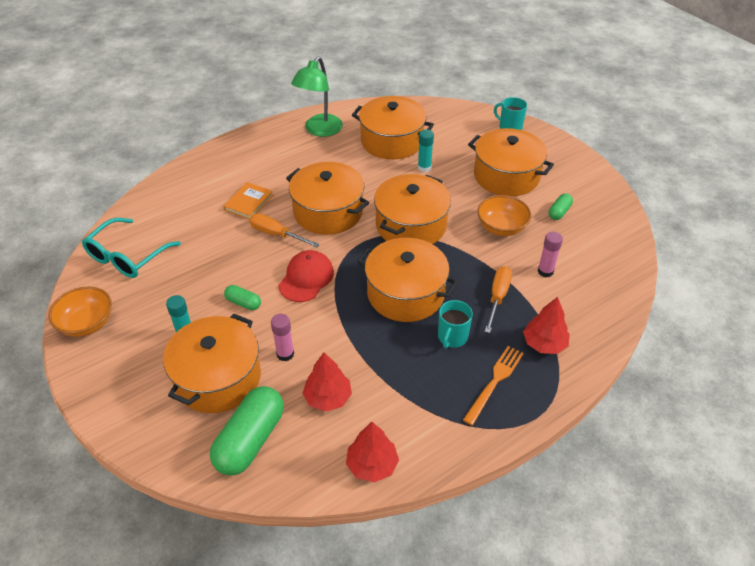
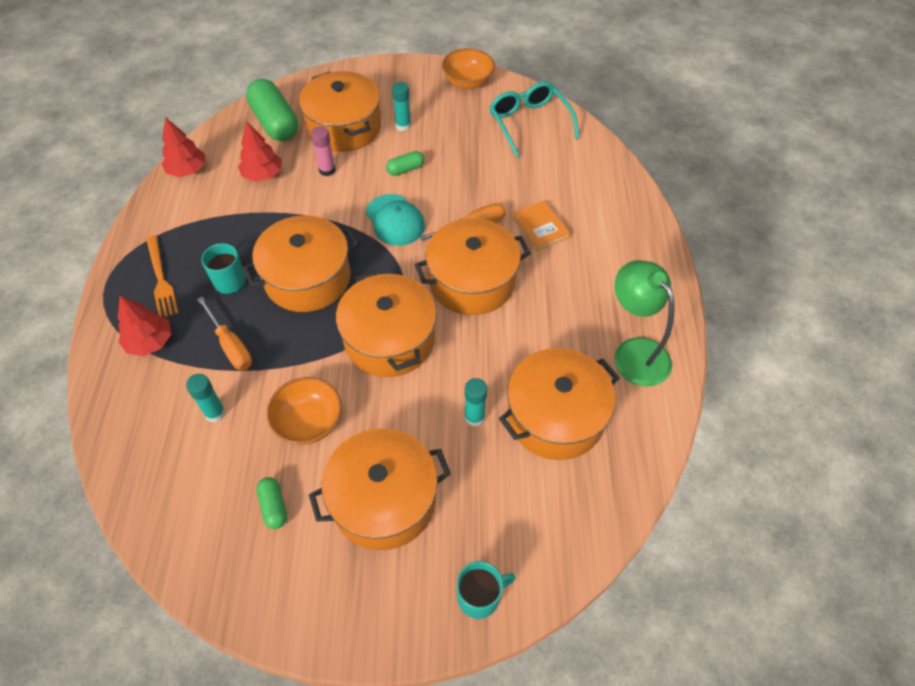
camera: 125 degrees right, 10 degrees up
red cap [278,250,334,302] -> turquoise cap [366,194,425,246]
pink glue stick [538,232,563,277] -> turquoise glue stick [186,374,225,422]

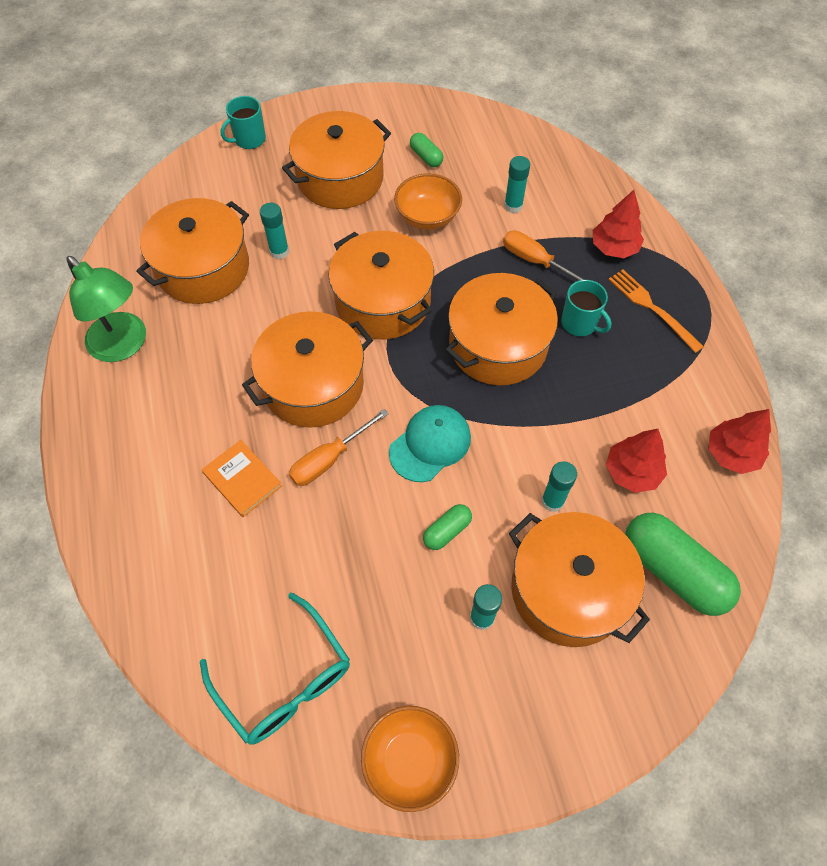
camera: 165 degrees right, 5 degrees up
pink glue stick [311,126,335,176] -> turquoise glue stick [541,461,577,512]
turquoise cap [366,194,425,246] -> turquoise cap turned 90 degrees clockwise [389,405,471,482]

